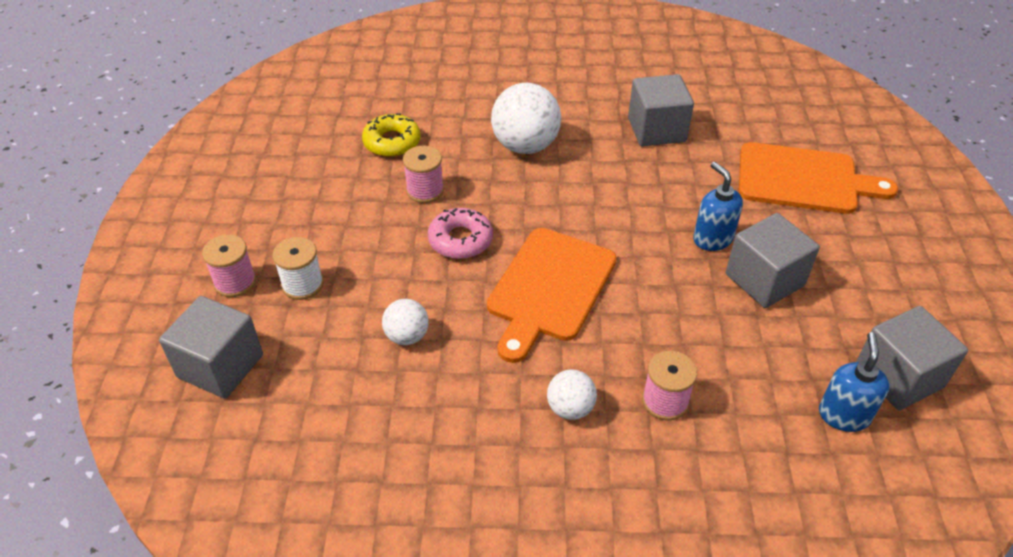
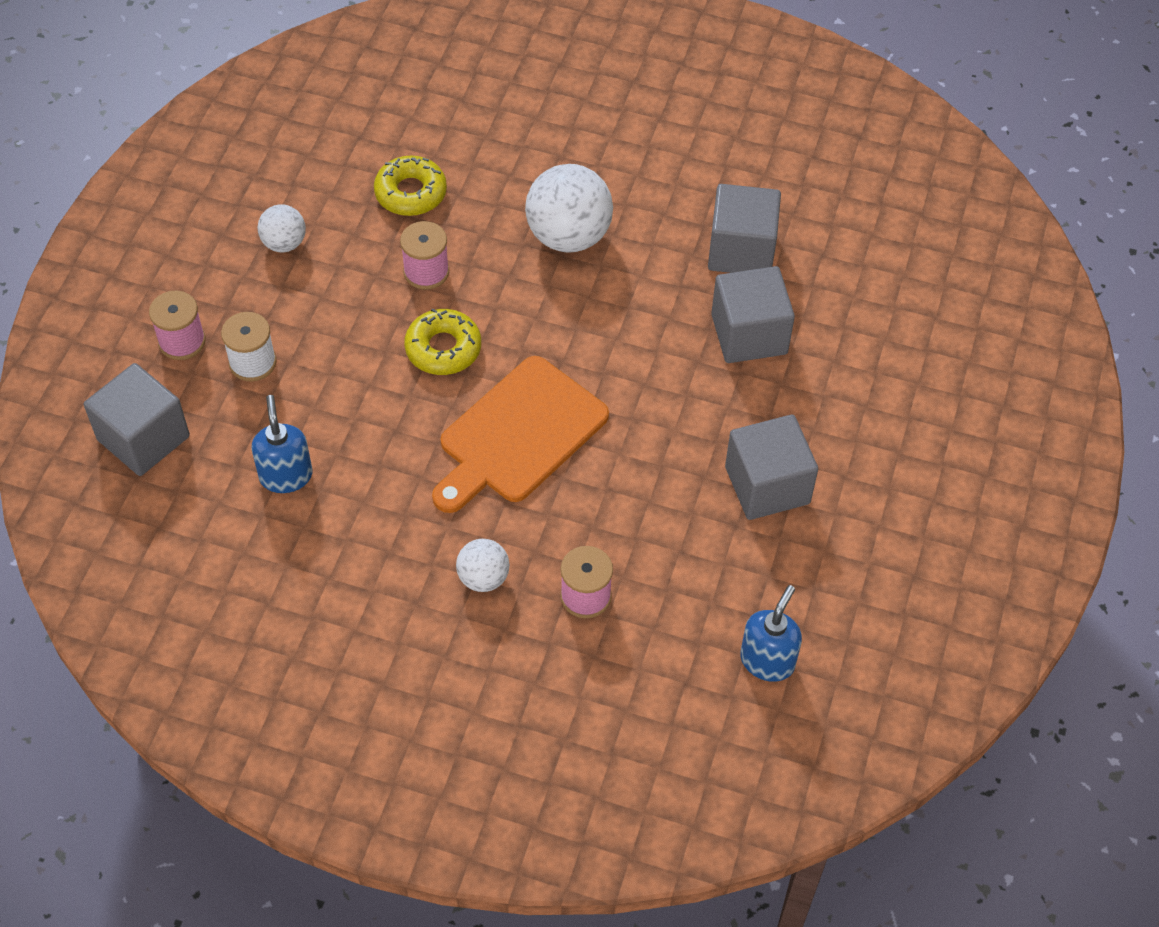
camera: 15 degrees right, 10 degrees up
white ball [382,299,429,345] -> white ball moved to [258,204,306,252]
pink donut [428,208,493,259] -> yellow donut [404,308,481,375]
blue soap dispenser [693,162,743,251] -> blue soap dispenser moved to [252,395,312,493]
orange cutting board [739,142,898,214] -> none
grey cube [856,306,968,410] -> grey cube moved to [711,266,795,363]

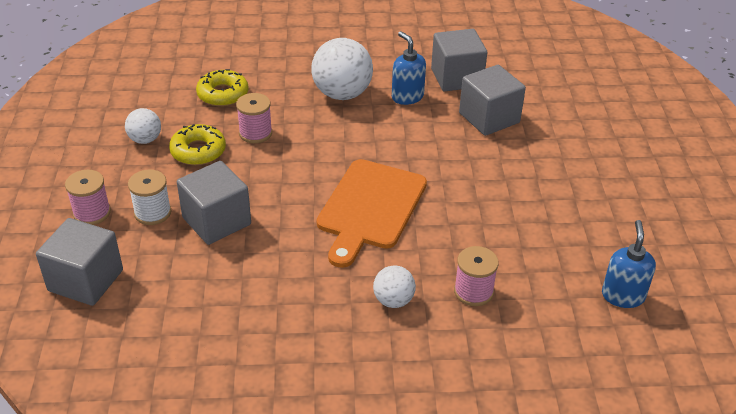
camera: 20 degrees left, 15 degrees down
blue soap dispenser [252,395,312,493] -> blue soap dispenser moved to [392,31,426,105]
yellow donut [404,308,481,375] -> yellow donut moved to [169,124,226,165]
grey cube [725,415,818,520] -> grey cube moved to [177,161,251,245]

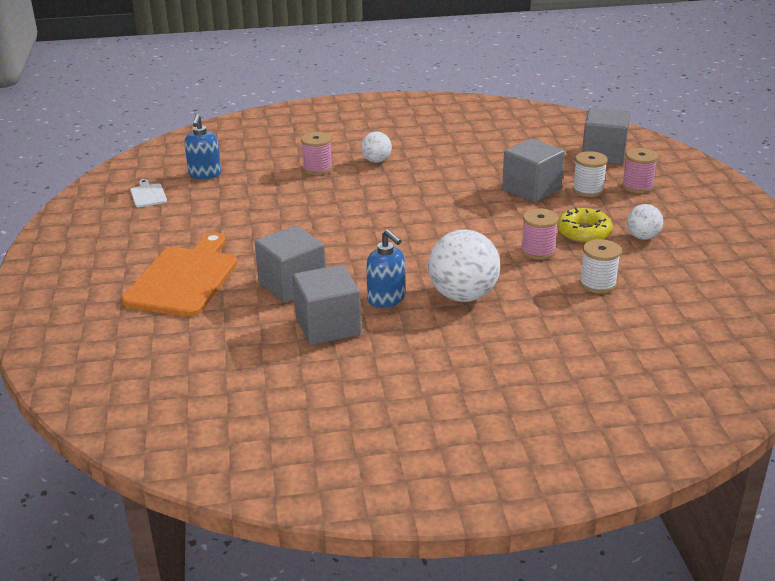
camera: 175 degrees right, 10 degrees down
yellow donut [196,69,249,106] -> white spool [580,239,621,294]
orange cutting board [317,159,427,268] -> orange cutting board moved to [122,233,237,317]
none -> white cutting board [130,179,167,207]

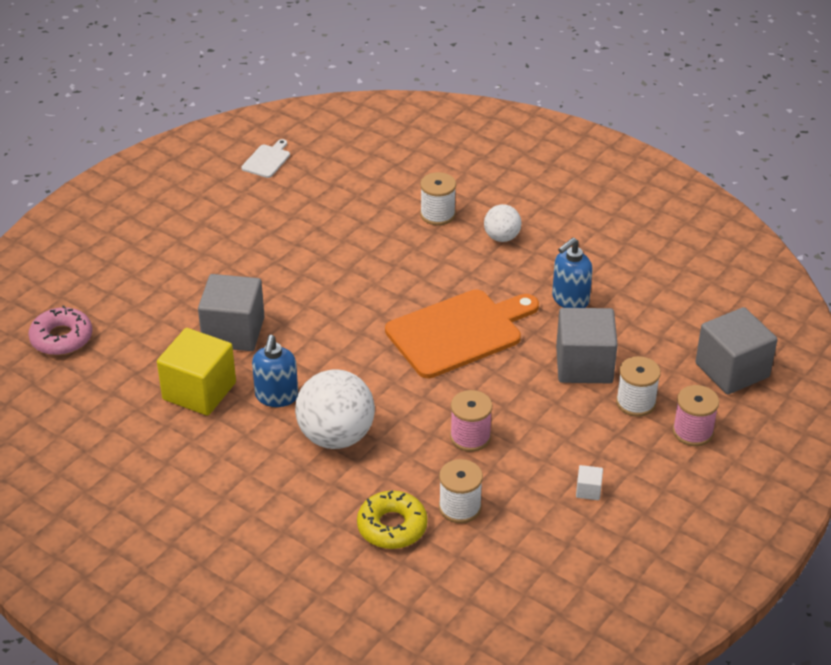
camera: 45 degrees right, 10 degrees up
orange cutting board [122,233,237,317] -> orange cutting board moved to [385,289,539,378]
blue soap dispenser [184,114,221,179] -> blue soap dispenser moved to [552,238,593,308]
grey cube [293,265,361,345] -> yellow cube [157,328,236,416]
pink spool [301,132,333,175] -> white spool [420,172,456,226]
yellow donut [557,208,613,243] -> yellow donut moved to [357,490,428,549]
white ball [627,204,663,240] -> white cube [576,465,603,500]
none -> pink donut [28,305,92,355]

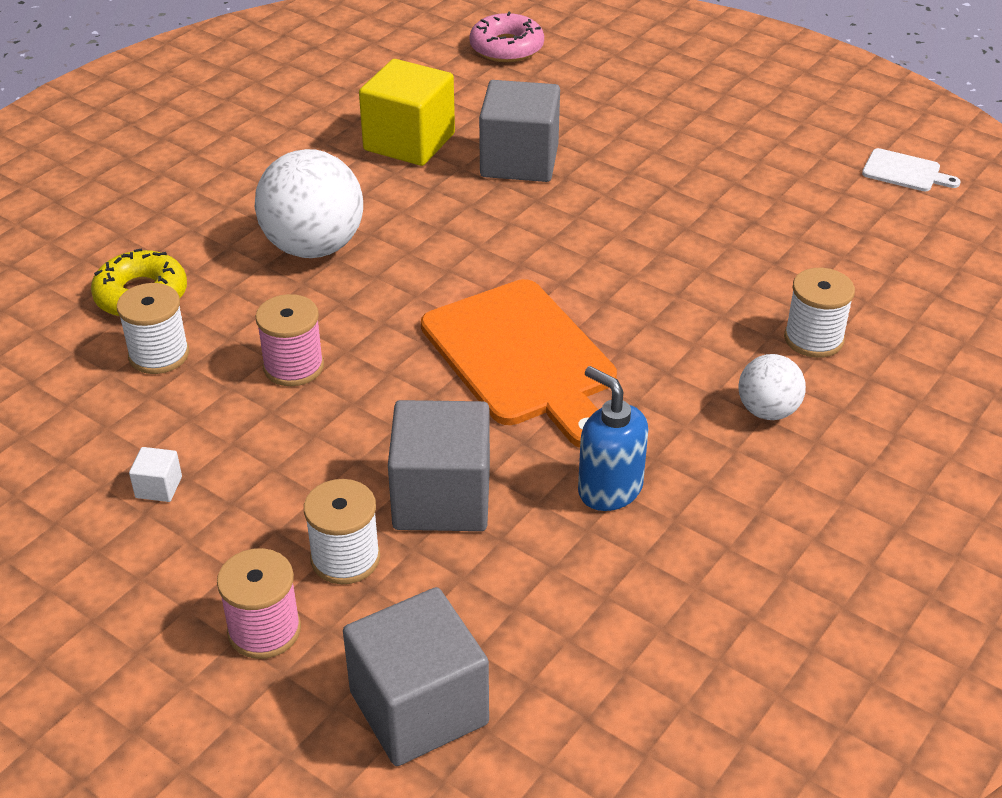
camera: 90 degrees right, 0 degrees up
blue soap dispenser [252,335,298,407] -> none

